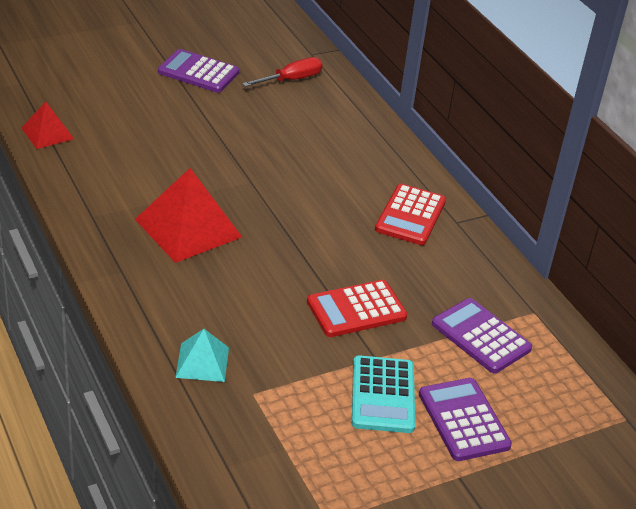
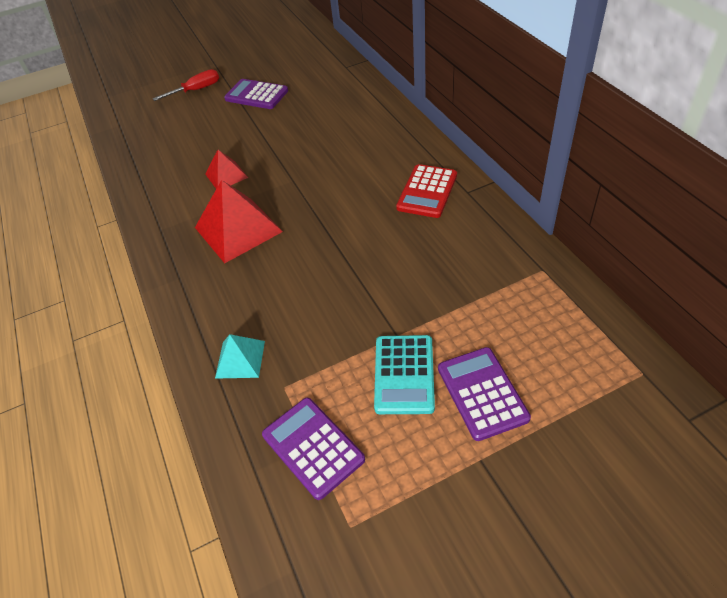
camera: 10 degrees right, 10 degrees up
red pyramid [22,102,74,149] -> red pyramid moved to [205,150,248,189]
red screwdriver [242,57,322,87] -> red screwdriver moved to [153,69,219,101]
red calculator [307,280,407,337] -> none
purple calculator [432,298,532,373] -> purple calculator moved to [262,398,365,500]

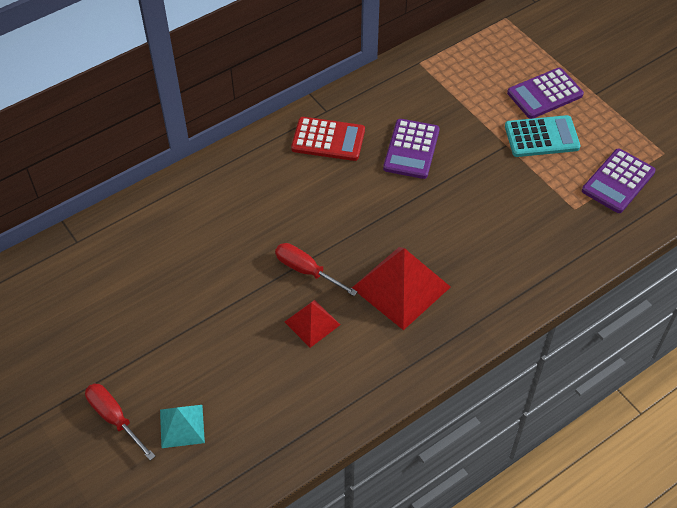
camera: 105 degrees left, 5 degrees up
turquoise pyramid [215,334,265,379] -> turquoise pyramid moved to [160,405,205,448]
purple calculator [224,79,288,109] -> purple calculator moved to [383,119,440,179]
none -> red screwdriver [275,243,358,296]

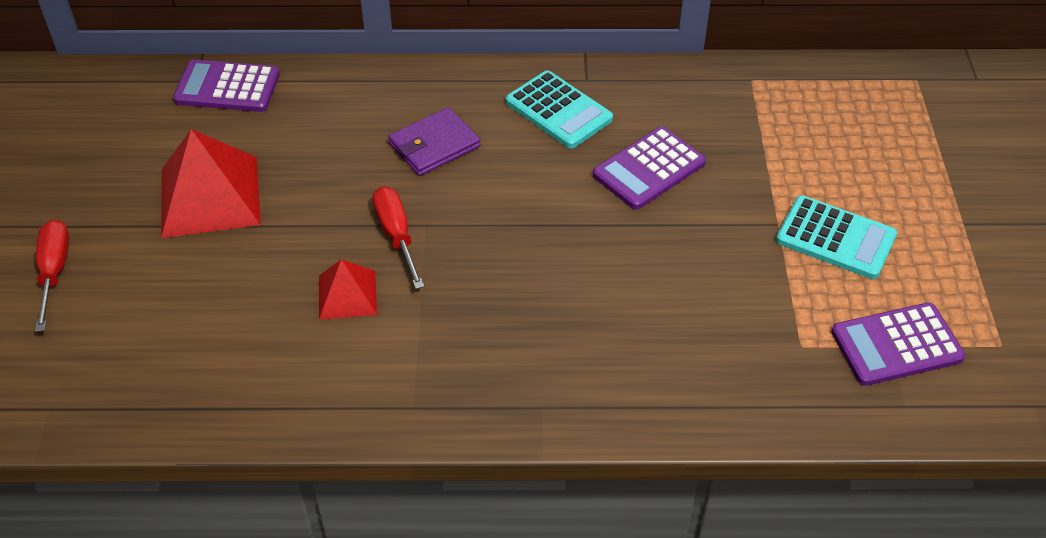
camera: 35 degrees right, 5 degrees down
turquoise pyramid [160,405,205,448] -> none
red calculator [291,117,365,161] -> turquoise calculator [506,70,613,149]
red pyramid [352,247,450,330] -> red pyramid moved to [161,129,261,238]
purple calculator [507,68,584,119] -> purple calculator moved to [173,60,280,112]
none -> purple wallet [388,107,481,176]

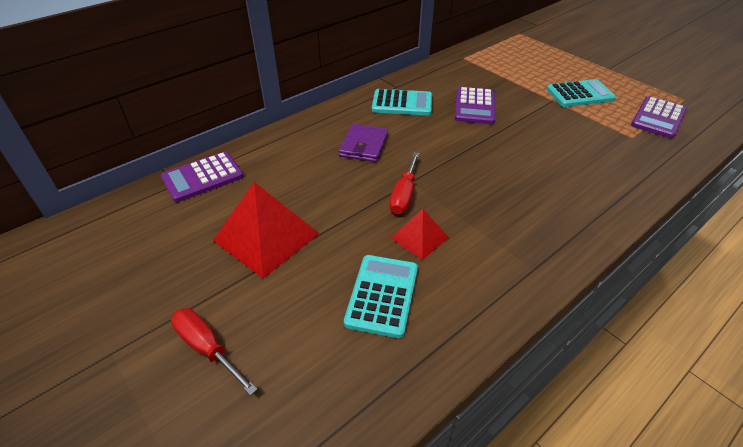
camera: 40 degrees left, 5 degrees down
red screwdriver [373,186,424,289] -> red screwdriver turned 105 degrees counterclockwise [389,152,419,214]
none -> turquoise calculator [344,255,418,338]

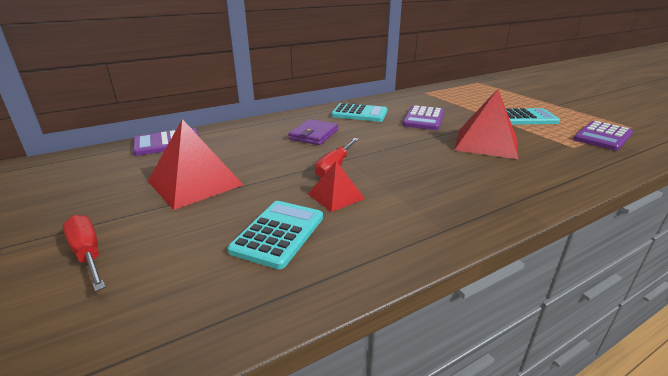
camera: 10 degrees right, 15 degrees down
none -> red pyramid [454,89,518,159]

